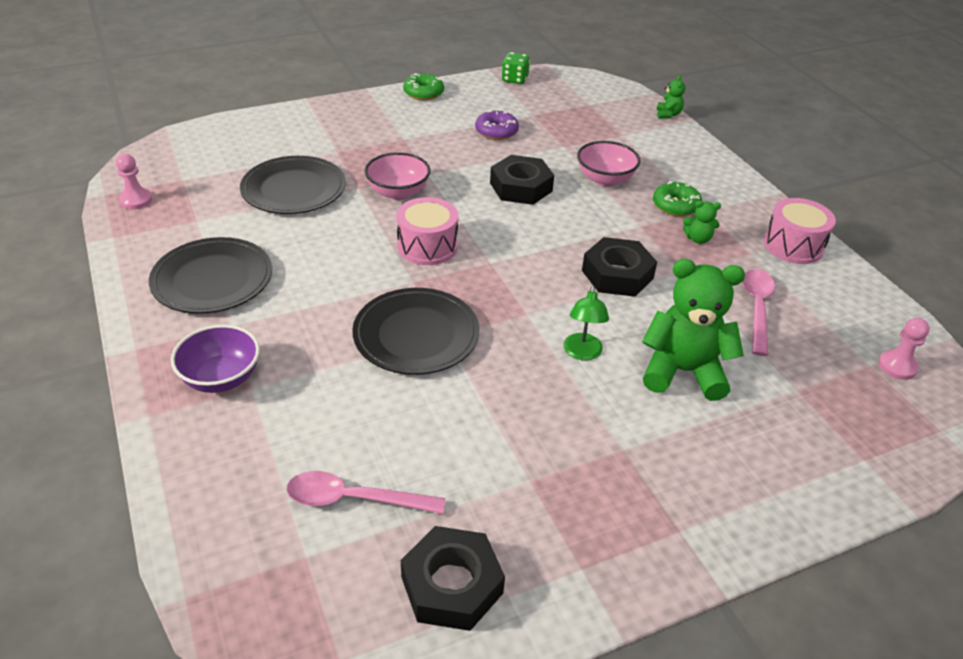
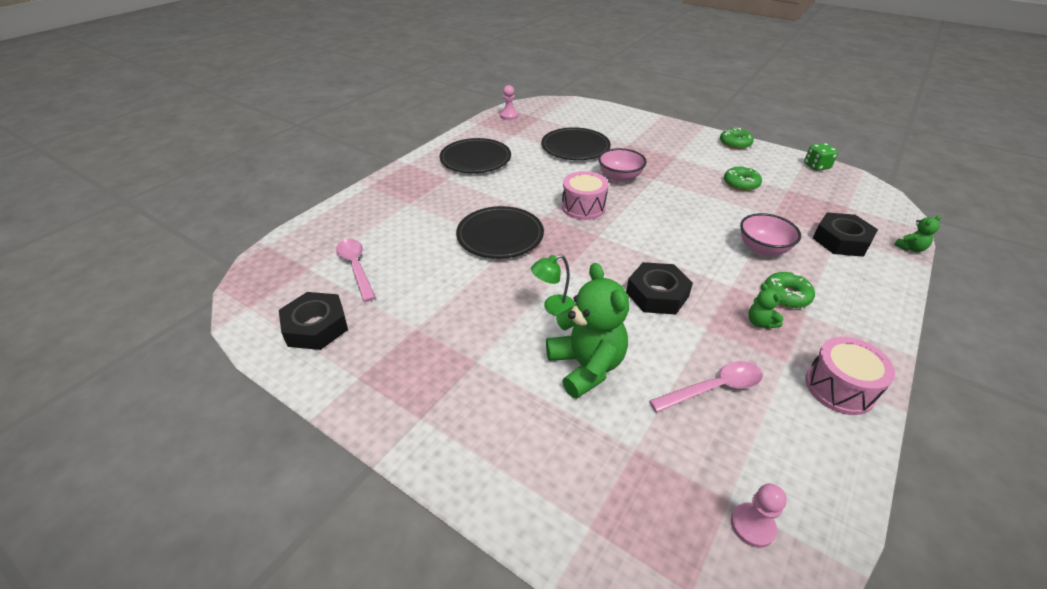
camera: 60 degrees right, 0 degrees up
purple bowl [171,324,260,393] -> none
purple donut [475,110,519,140] -> green donut [724,167,762,191]
black nut [490,155,554,205] -> black nut moved to [813,212,878,257]

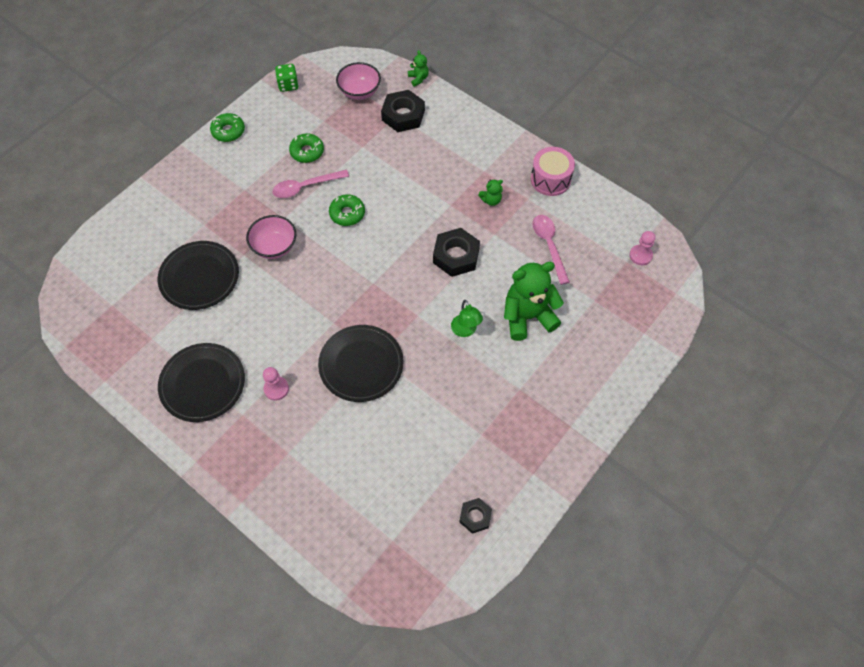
camera: 85 degrees left, 20 degrees up
black nut [279,292,348,350] -> black nut [459,498,492,534], size x0.59
pink spoon [336,239,376,302] -> pink spoon moved to [272,169,349,198]
pink pawn [500,85,518,120] -> pink pawn moved to [263,367,289,400]
pink drum [562,171,609,220] -> none
pink bowl [740,213,801,256] -> pink bowl moved to [336,62,381,100]
green donut [765,272,815,308] -> green donut moved to [329,194,365,226]

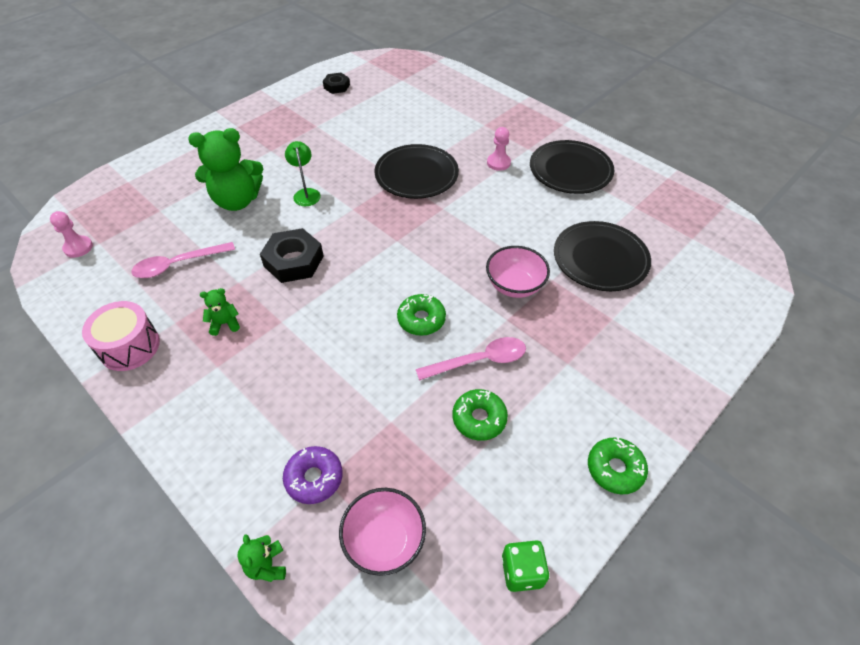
camera: 175 degrees left, 10 degrees down
black nut [381,90,425,132] -> purple donut [283,446,343,504]
pink spoon [533,215,570,285] -> pink spoon turned 75 degrees clockwise [131,242,235,278]

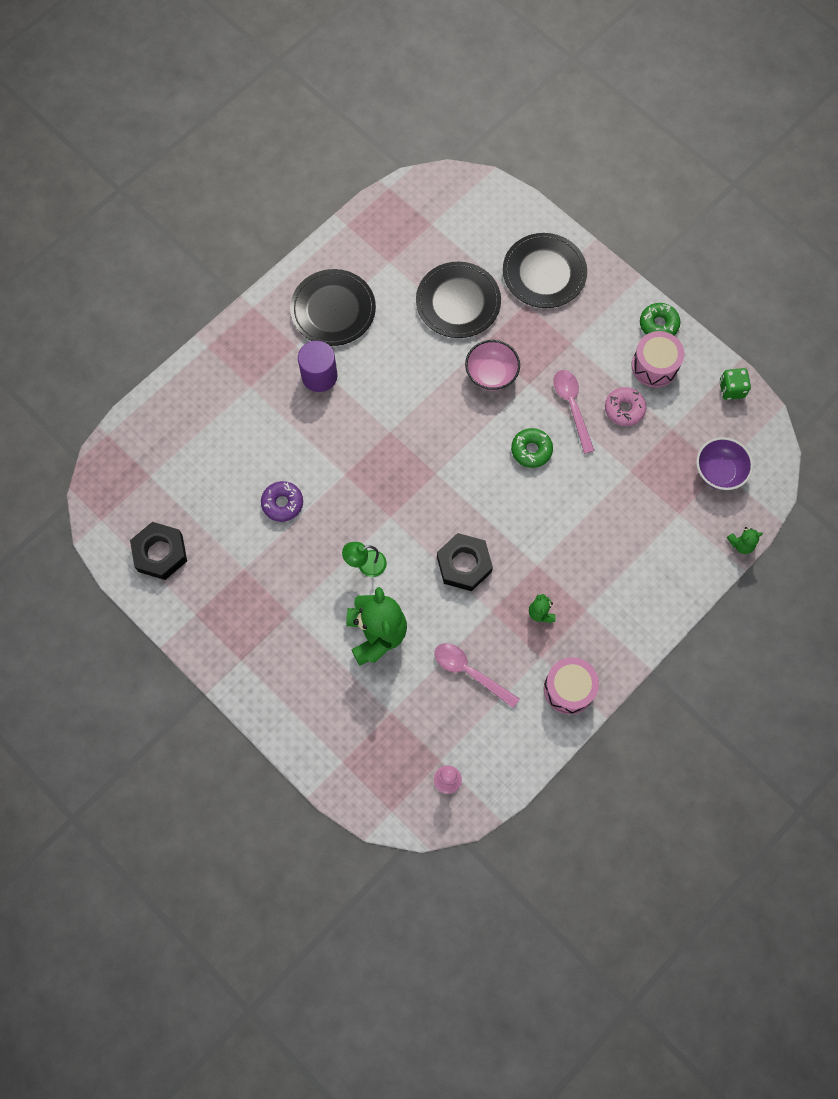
camera: 90 degrees left, 20 degrees up
pink spoon [131,242,235,278] -> pink spoon turned 150 degrees clockwise [434,643,519,708]
purple donut [283,446,343,504] -> purple donut moved to [261,481,303,522]
black nut [323,73,350,94] -> black nut [130,522,187,580], size x1.70
pink bowl [339,488,426,576] -> purple bowl [696,437,753,490]
black plate [375,144,459,199] -> black plate moved to [503,233,587,308]
green donut [452,389,508,441] -> pink donut [605,387,646,426]
pink pawn [487,127,511,171] -> purple cylinder [298,341,337,392]
none -> pink drum [632,331,684,388]

